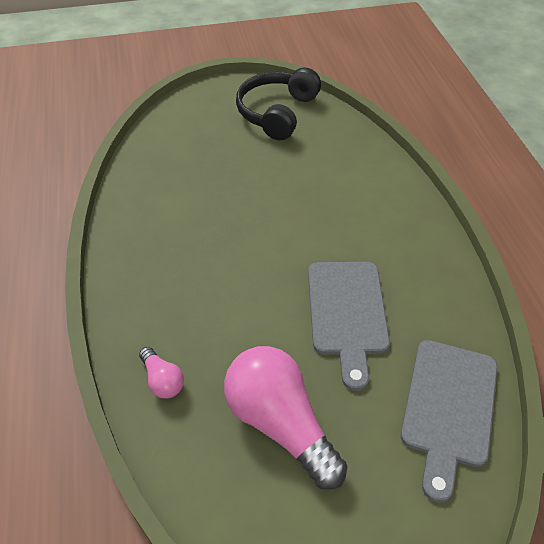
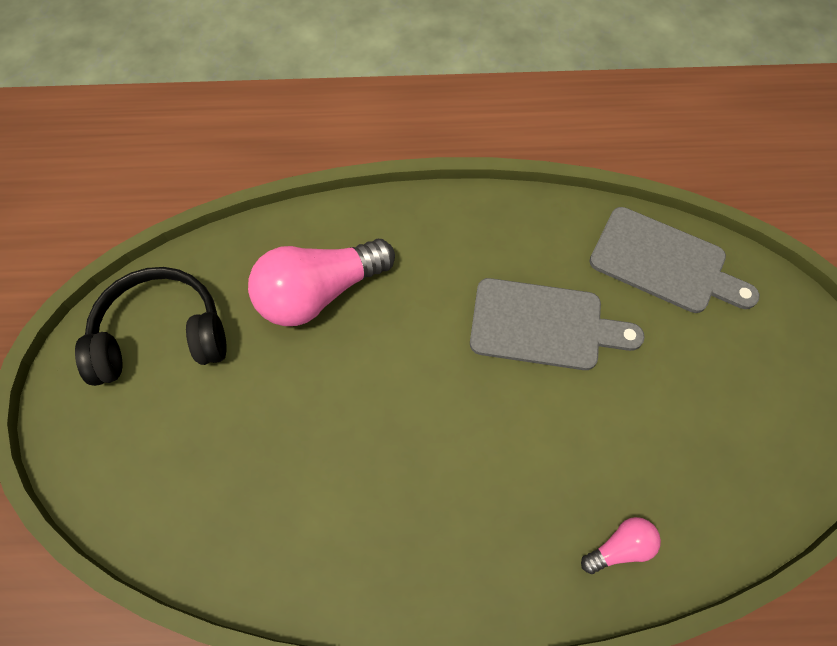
camera: 80 degrees left, 15 degrees up
pink light bulb [224,346,347,490] -> pink light bulb moved to [248,239,395,326]
black headphones [236,67,321,140] -> black headphones turned 135 degrees clockwise [75,267,227,386]

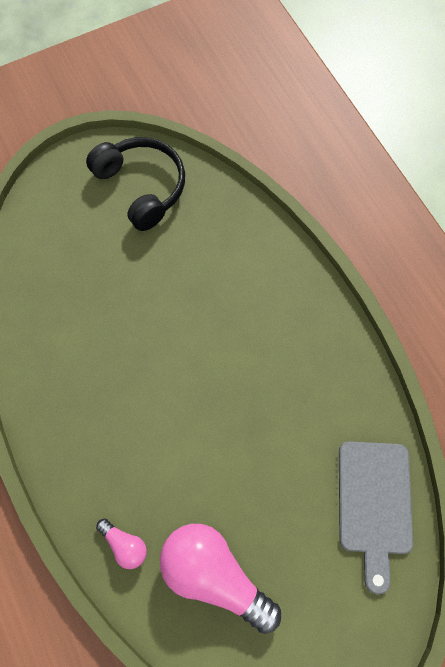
camera: 65 degrees right, 5 degrees up
pink light bulb [248,239,395,326] -> pink light bulb moved to [160,524,281,634]
grey cutting board [470,278,645,370] -> none

